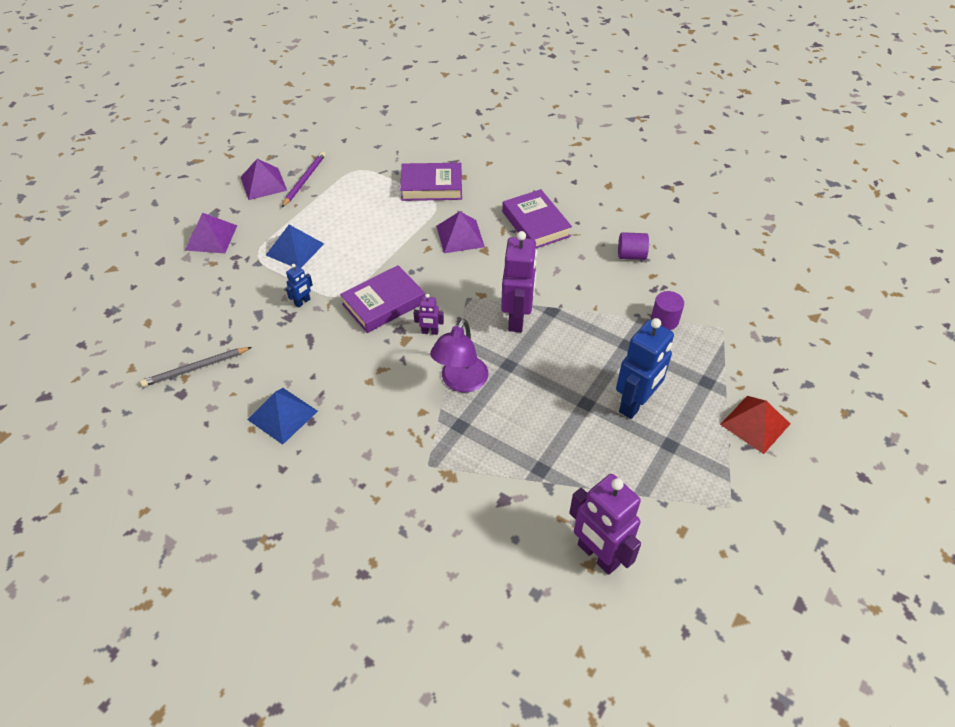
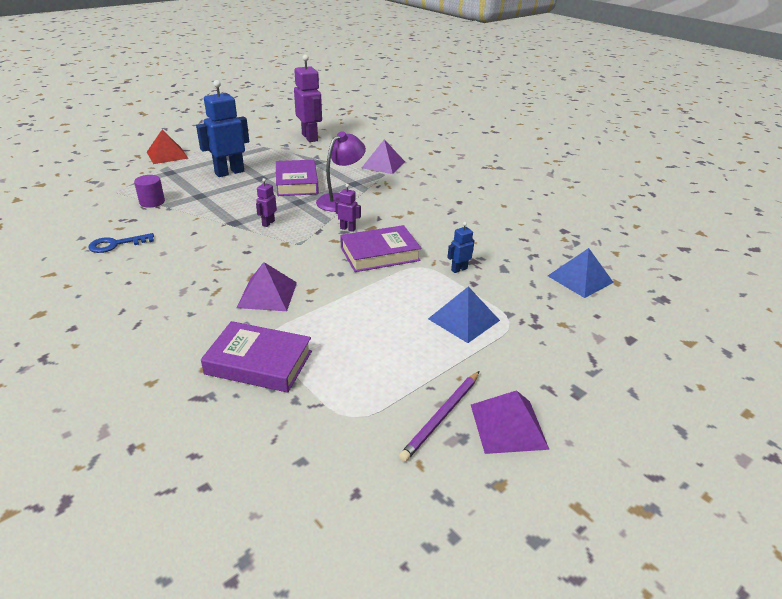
camera: 165 degrees left, 15 degrees down
grey pencil [140,347,252,387] -> none
purple pyramid [184,213,237,253] -> purple pyramid moved to [362,139,405,174]
blue pyramid [247,388,318,445] -> blue pyramid moved to [548,248,614,298]
purple robot [501,231,537,332] -> purple robot [256,178,277,227], size x0.46
purple book [502,189,572,248] -> purple book moved to [276,160,319,196]
purple cylinder [618,232,649,260] -> blue key [88,233,154,253]

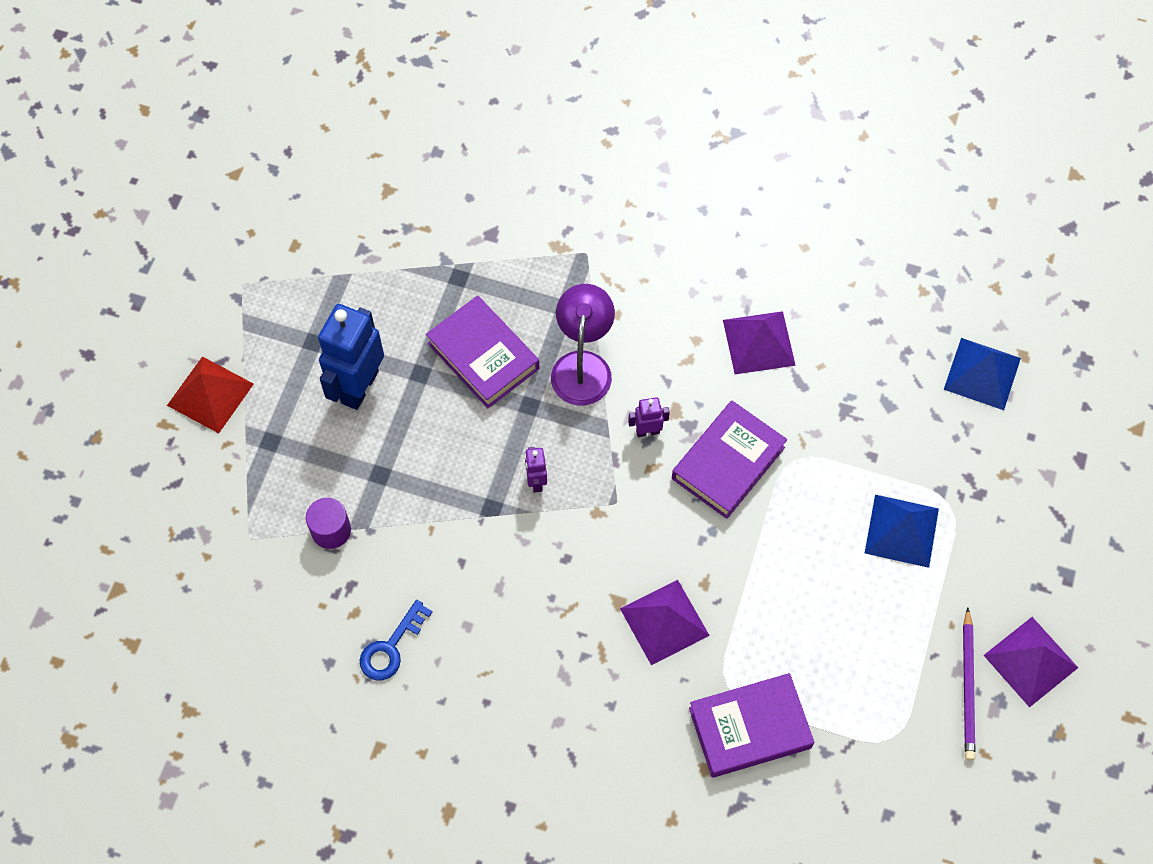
camera: 30 degrees left, 30 degrees up
purple robot [294,55,322,142] -> none
purple pyramid [362,139,405,174] -> purple pyramid moved to [723,311,796,374]
blue robot [447,222,475,273] -> none

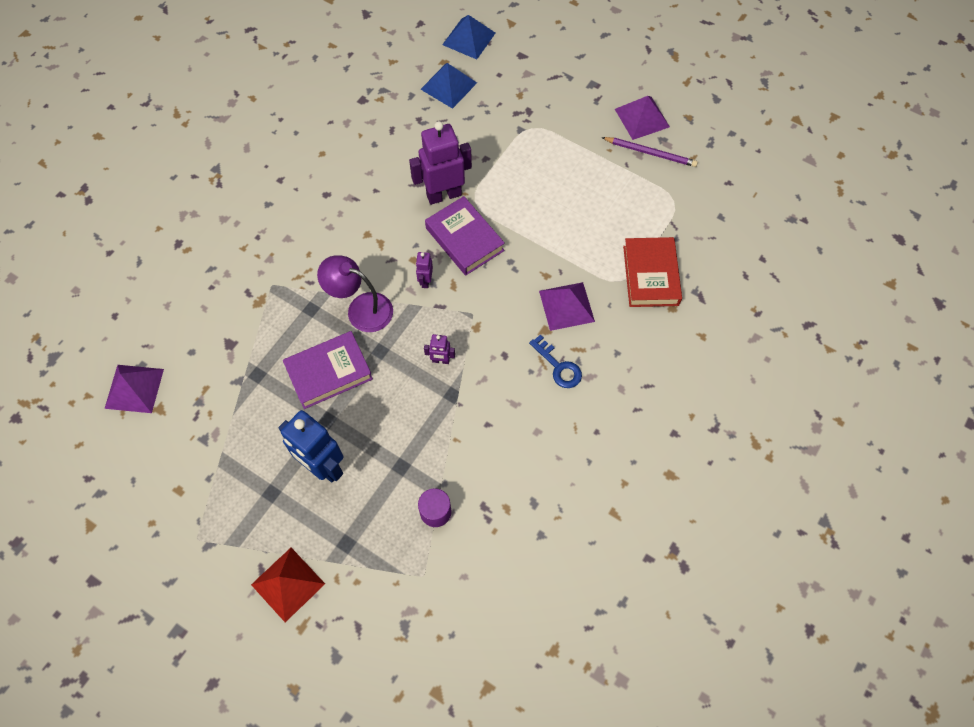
camera: 75 degrees left, 0 degrees up
blue key [360,600,432,680] -> blue key moved to [529,334,582,388]
purple book [689,673,814,778] -> red book [623,237,682,307]
purple pyramid [723,311,796,374] -> purple pyramid moved to [104,365,164,413]
blue pyramid [865,495,939,568] -> blue pyramid moved to [442,15,495,59]
none -> purple robot [409,121,472,205]

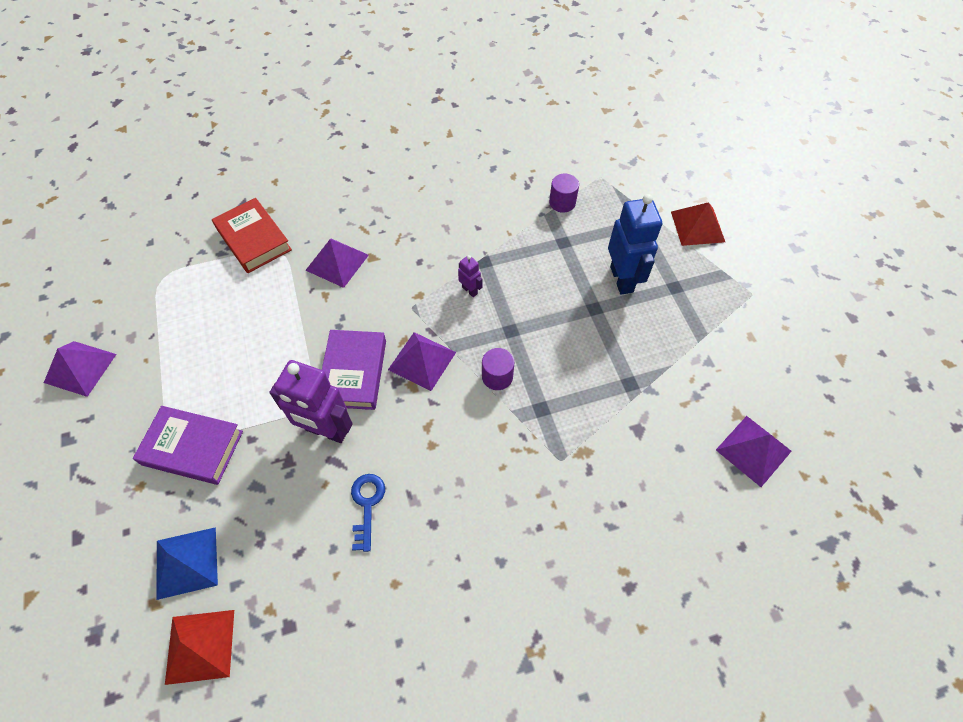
camera: 140 degrees left, 5 degrees down
purple book [283,331,373,409] -> purple book moved to [133,406,243,485]
purple lamp [317,255,393,332] -> purple cylinder [482,348,515,390]
purple robot [416,252,433,288] -> purple pyramid [388,332,456,391]
blue pyramid [442,15,495,59] -> none
blue key [529,334,582,388] -> blue key moved to [351,474,385,552]
purple pencil [601,137,698,167] -> none
red book [623,237,682,307] -> red book turned 75 degrees counterclockwise [212,198,292,273]
none -> red pyramid [165,610,234,685]

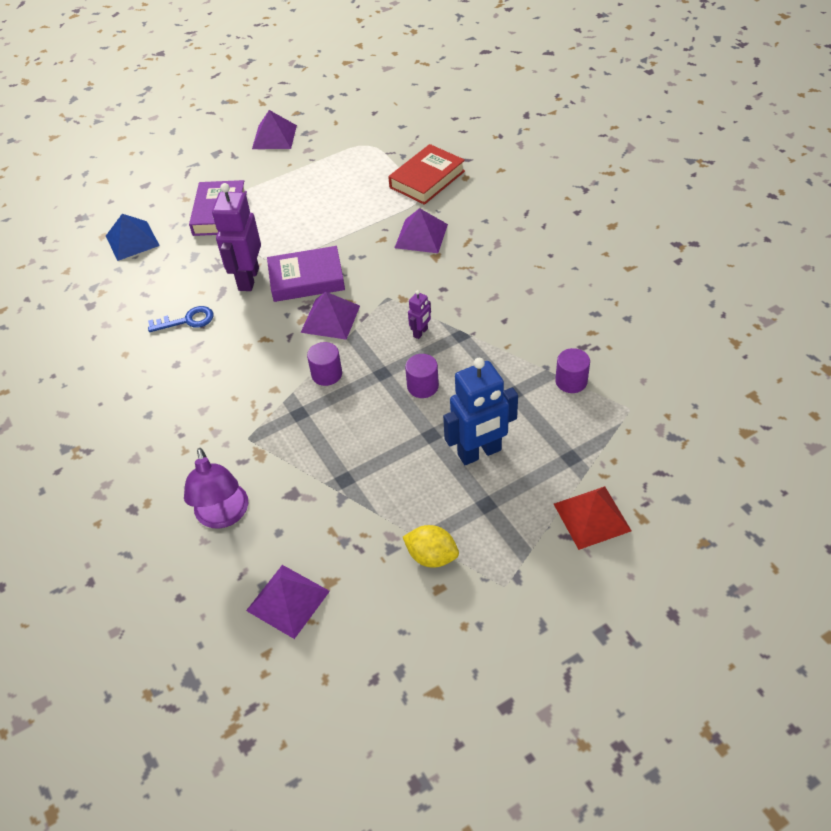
camera: 80 degrees right, 10 degrees down
red pyramid [165,610,234,685] -> none
none -> purple lamp [184,448,248,529]
none -> yellow lemon [403,525,459,568]
none -> purple cylinder [405,354,439,398]

